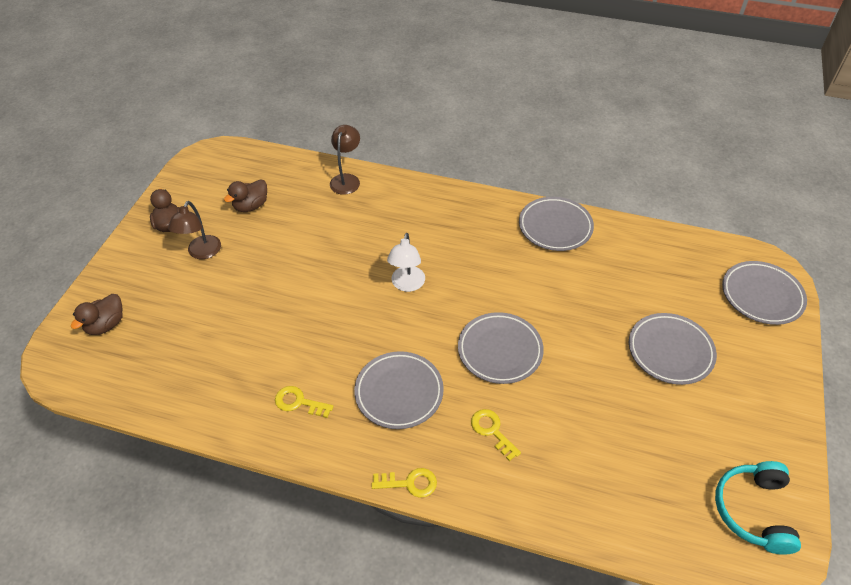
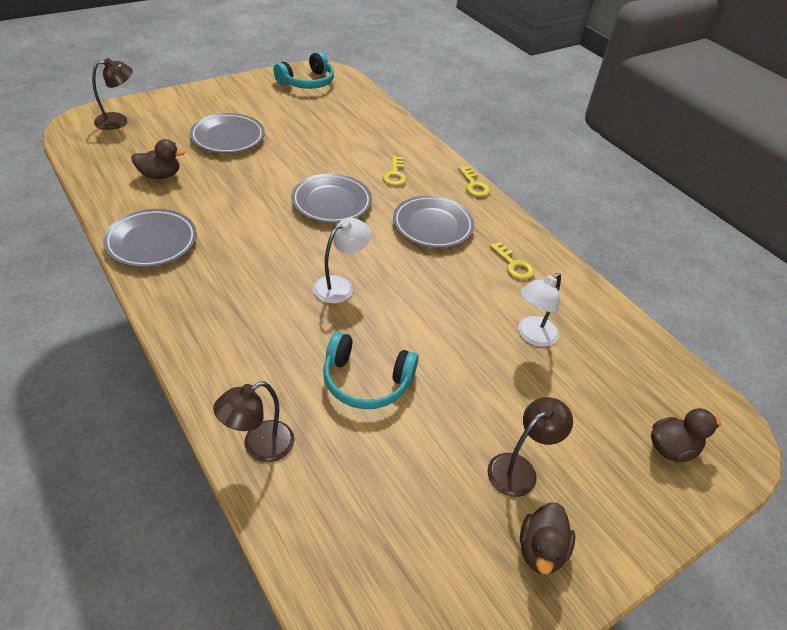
camera: 145 degrees left, 5 degrees down
brown duck [224,179,267,212] -> brown duck moved to [131,139,186,179]
yellow key [372,468,437,498] -> yellow key turned 150 degrees counterclockwise [459,166,490,197]
grey plate [722,261,807,325] -> brown lamp [92,58,133,130]
none -> turquoise headphones [323,332,418,409]
none -> white lamp [518,273,561,347]

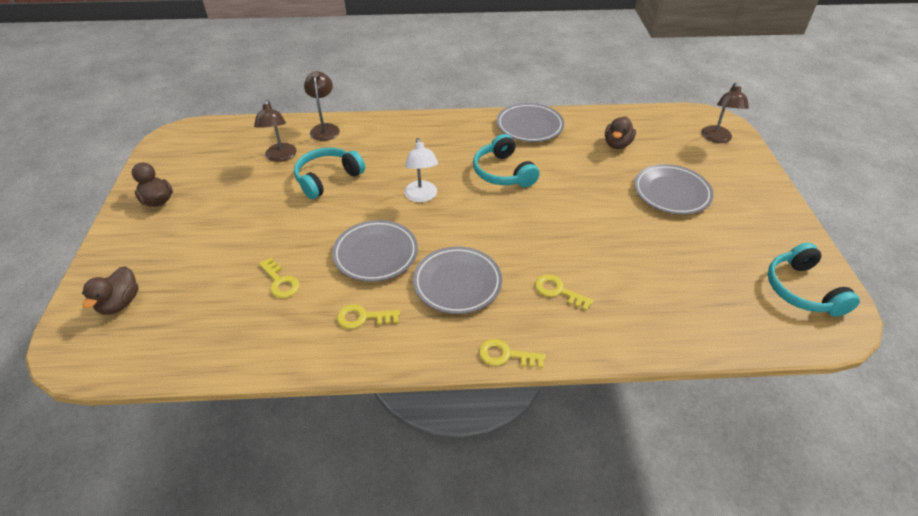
camera: 125 degrees right, 0 degrees up
grey plate [291,174,372,223] -> grey plate moved to [332,220,418,282]
brown lamp [487,397,573,497] -> brown lamp moved to [254,100,297,162]
white lamp [518,273,561,347] -> yellow key [259,258,300,298]
none -> turquoise headphones [473,134,540,187]

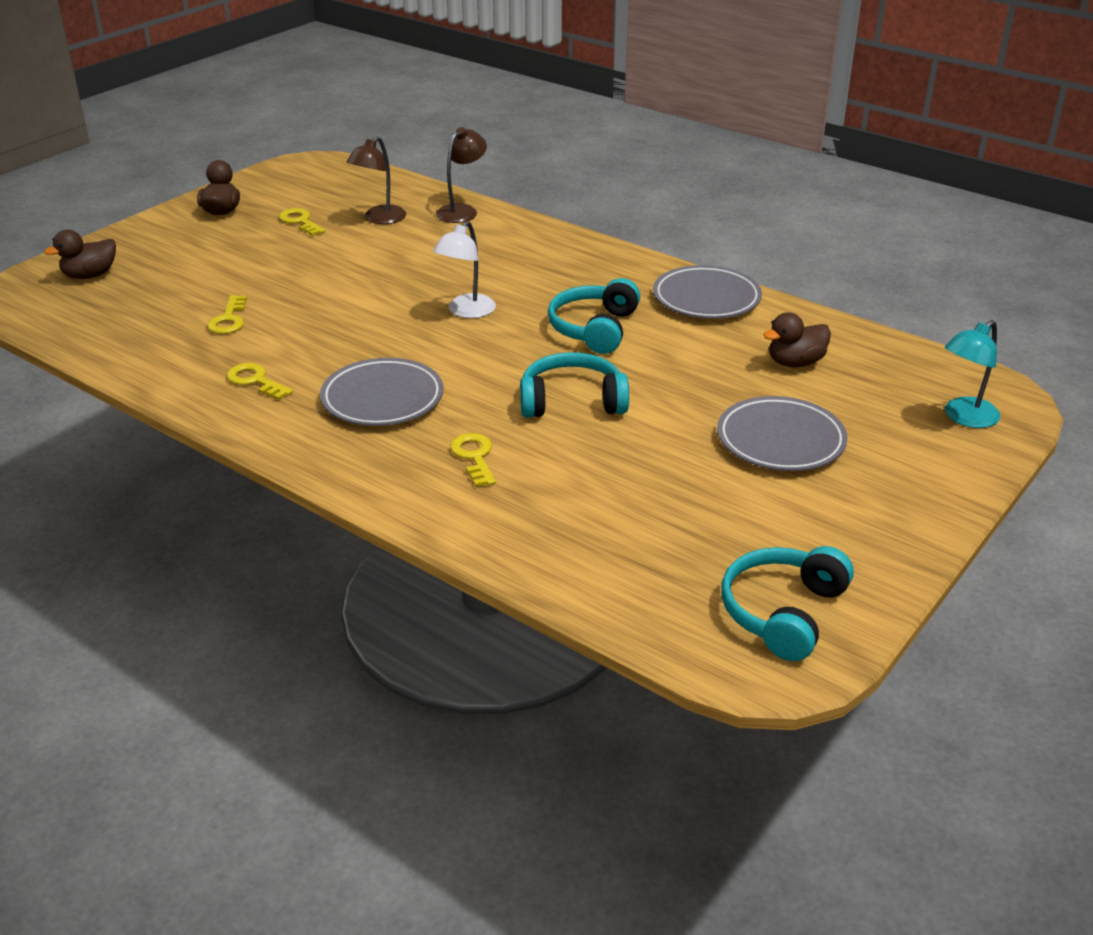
camera: 40 degrees right, 10 degrees down
turquoise headphones [294,147,365,199] -> turquoise headphones moved to [520,352,629,418]
grey plate [332,220,418,282] -> none
yellow key [479,339,546,368] -> yellow key moved to [279,208,326,236]
brown lamp [701,82,749,143] -> turquoise lamp [945,320,1001,428]

